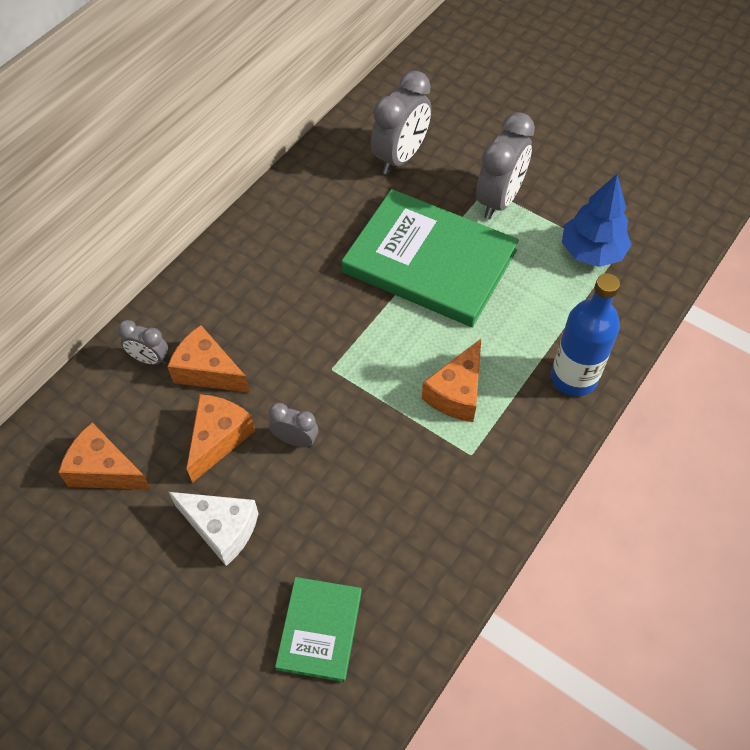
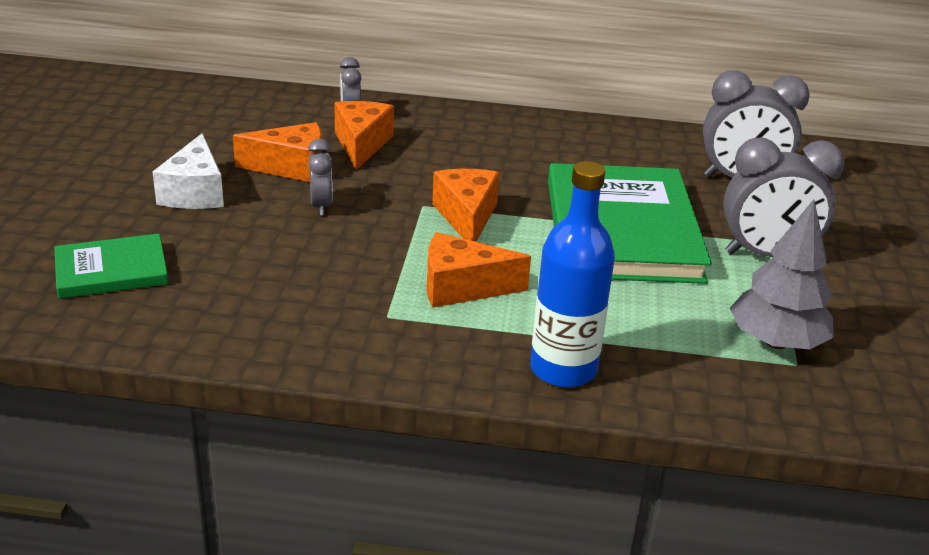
camera: 60 degrees right, 25 degrees down
orange cheese [58,423,151,490] -> orange cheese moved to [432,169,499,242]
blue tree [562,174,632,267] -> grey tree [730,199,834,349]

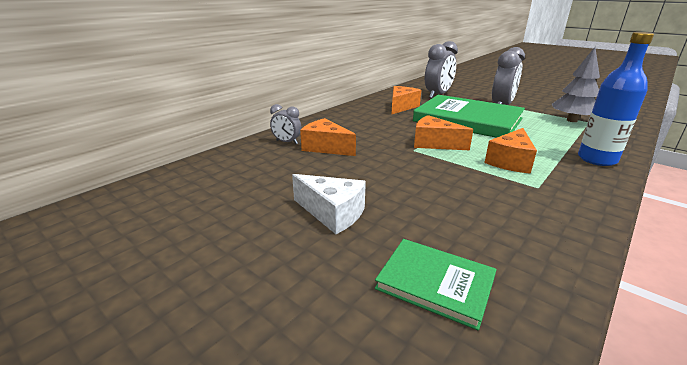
camera: 55 degrees left, 5 degrees down
green book [54,234,169,299] -> green book turned 75 degrees counterclockwise [375,239,497,331]
orange cheese [233,122,322,182] -> orange cheese moved to [391,86,421,115]
grey clock [308,139,332,216] -> none

